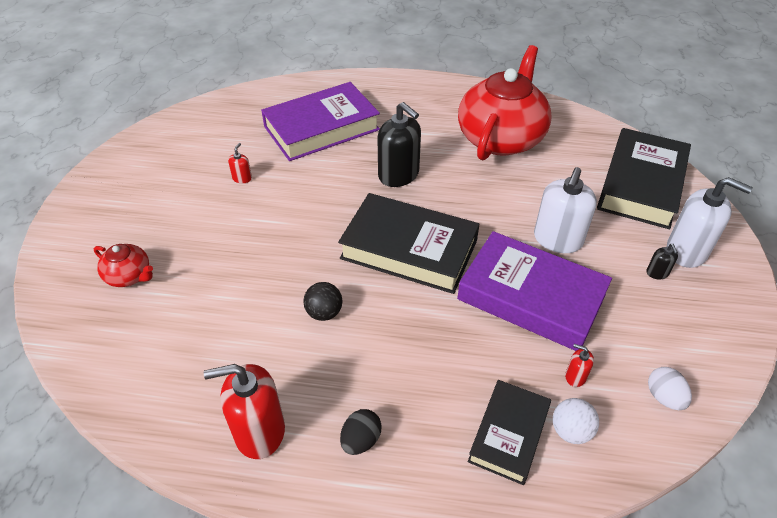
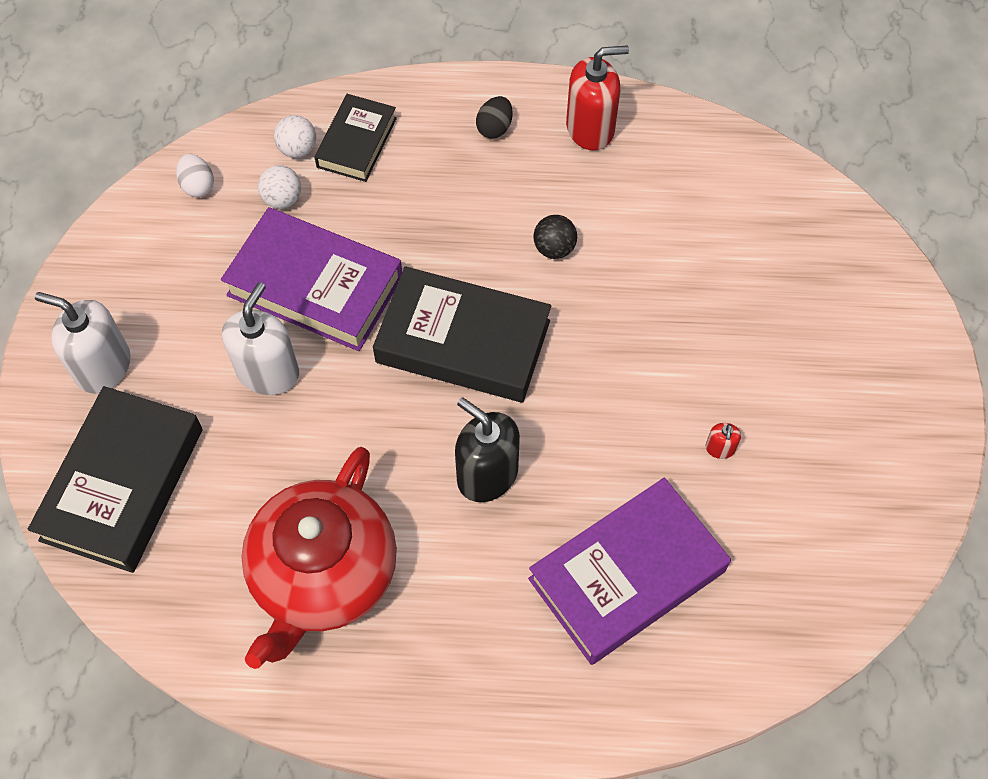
camera: 175 degrees right, 15 degrees up
red teapot [94,244,153,287] -> none
red soap dispenser [565,344,594,387] -> white ball [258,165,301,209]
black soap dispenser [646,244,678,279] -> none

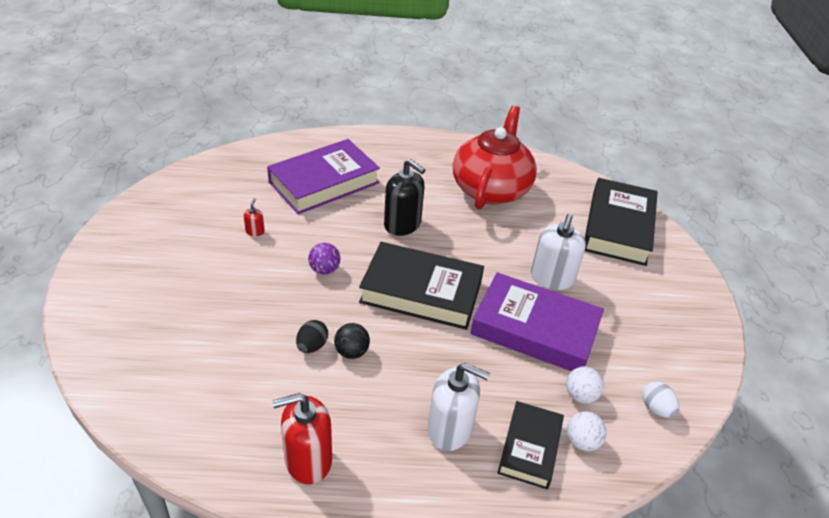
camera: 175 degrees right, 20 degrees down
white soap dispenser [35,292,131,393] -> white soap dispenser moved to [428,363,490,451]
black egg [476,96,513,139] -> black egg moved to [296,320,328,353]
none -> purple ball [308,243,340,274]

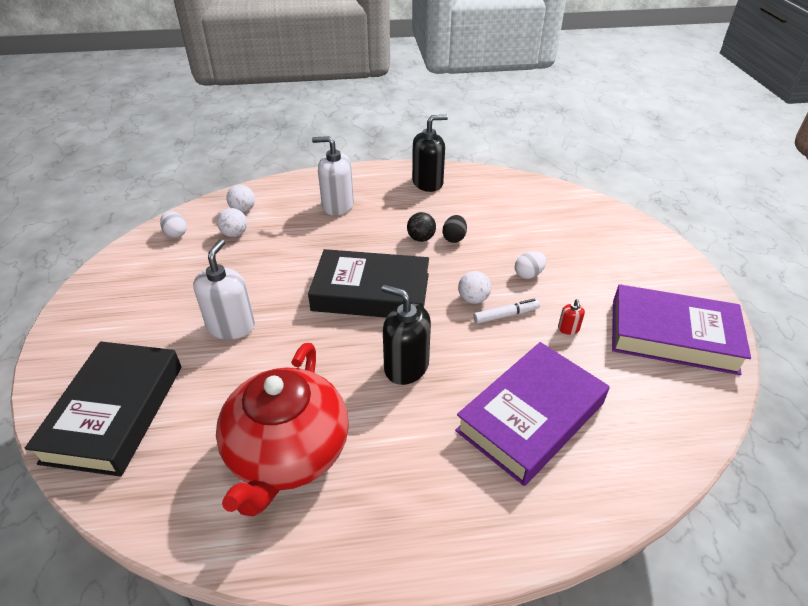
camera: 175 degrees right, 0 degrees up
red soap dispenser [272,393,332,485] -> black soap dispenser [412,115,448,192]
purple ball [308,243,340,274] -> white ball [458,271,491,304]
purple book [470,272,604,371] -> purple book moved to [612,284,751,375]
black book [498,401,564,489] -> none
none -> white marker [473,299,540,324]
none -> white egg [515,251,546,279]

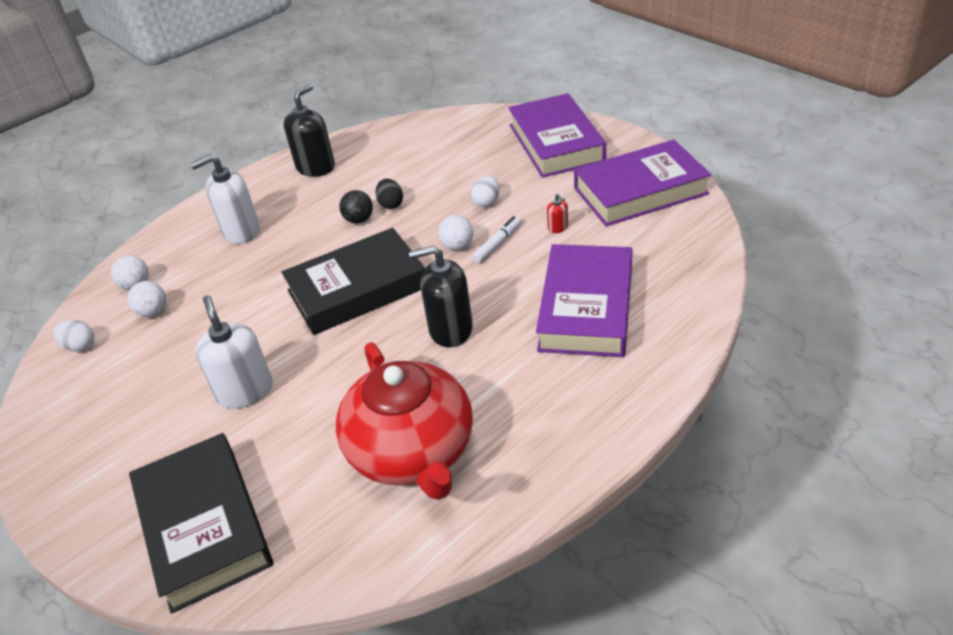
camera: 30 degrees left, 0 degrees up
none -> purple book [508,93,606,178]

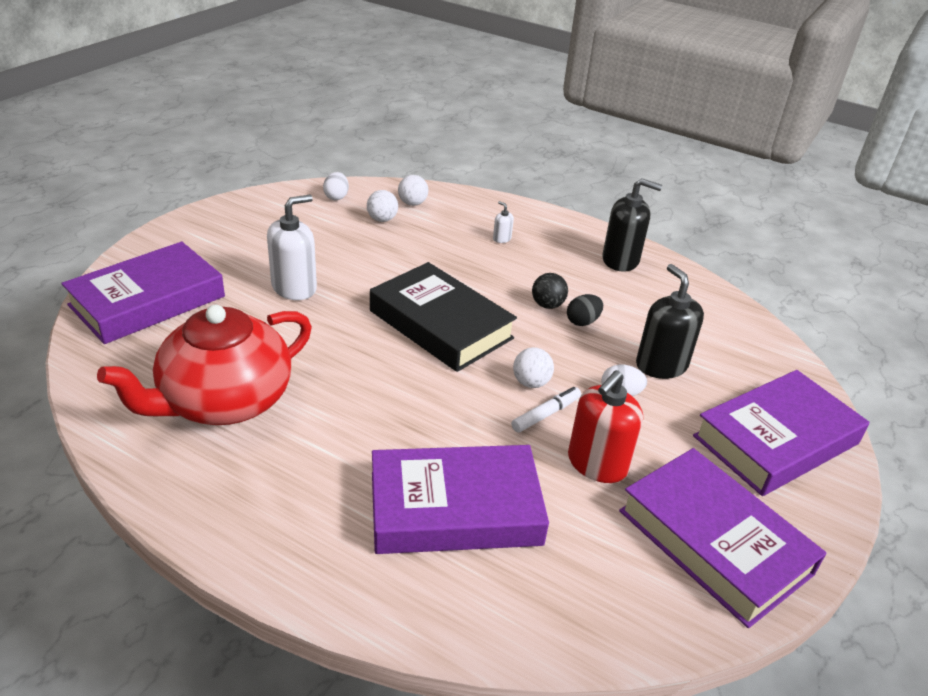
camera: 65 degrees right, 5 degrees down
black book [129,433,273,614] -> purple book [61,242,225,344]
white soap dispenser [191,155,260,244] -> white soap dispenser [493,201,514,243], size x0.44
black soap dispenser [409,246,473,347] -> black soap dispenser moved to [636,264,704,379]
white marker [472,216,521,263] -> white marker turned 60 degrees counterclockwise [511,387,581,433]
red soap dispenser [547,194,568,233] -> red soap dispenser [568,370,643,483], size x2.26

